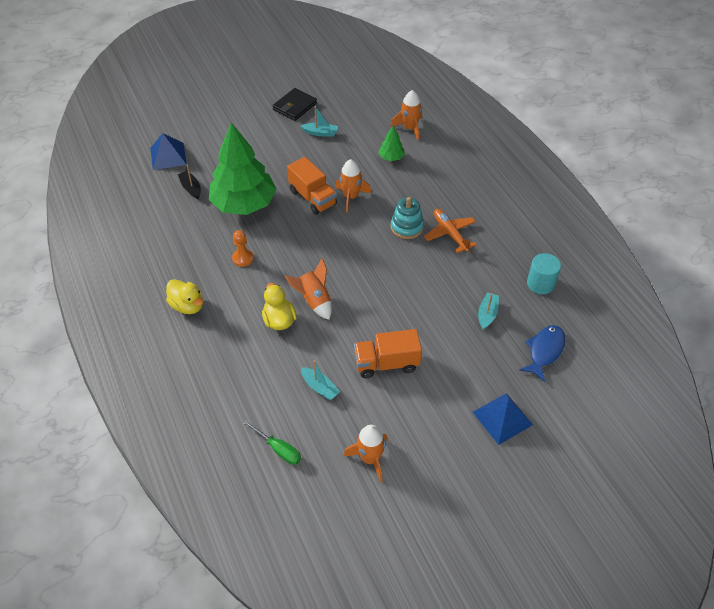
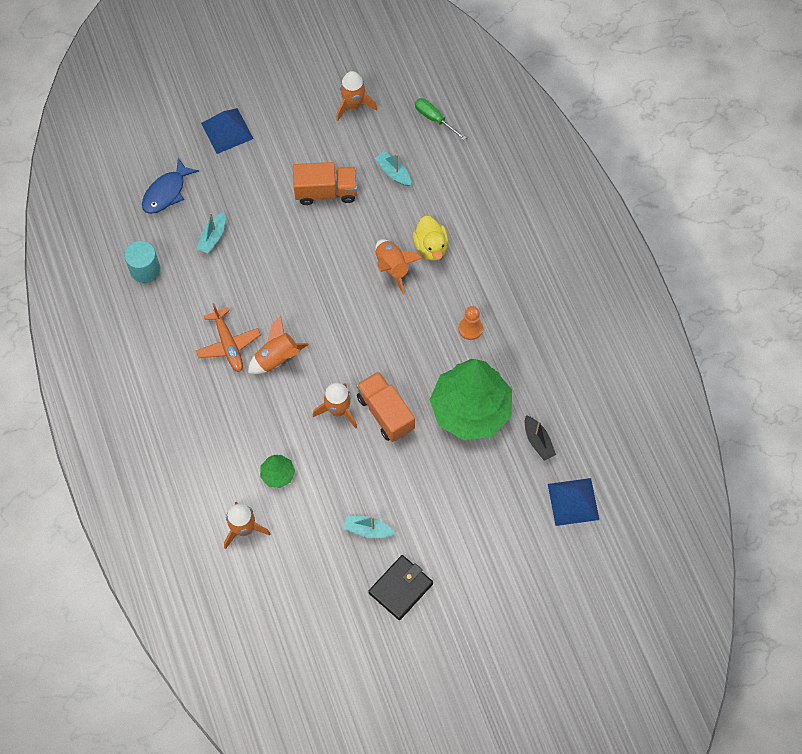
camera: 175 degrees left, 15 degrees up
yellow duck [166,279,203,314] -> none
turquoise stacking toy [391,197,424,239] -> orange rocket [248,316,309,374]

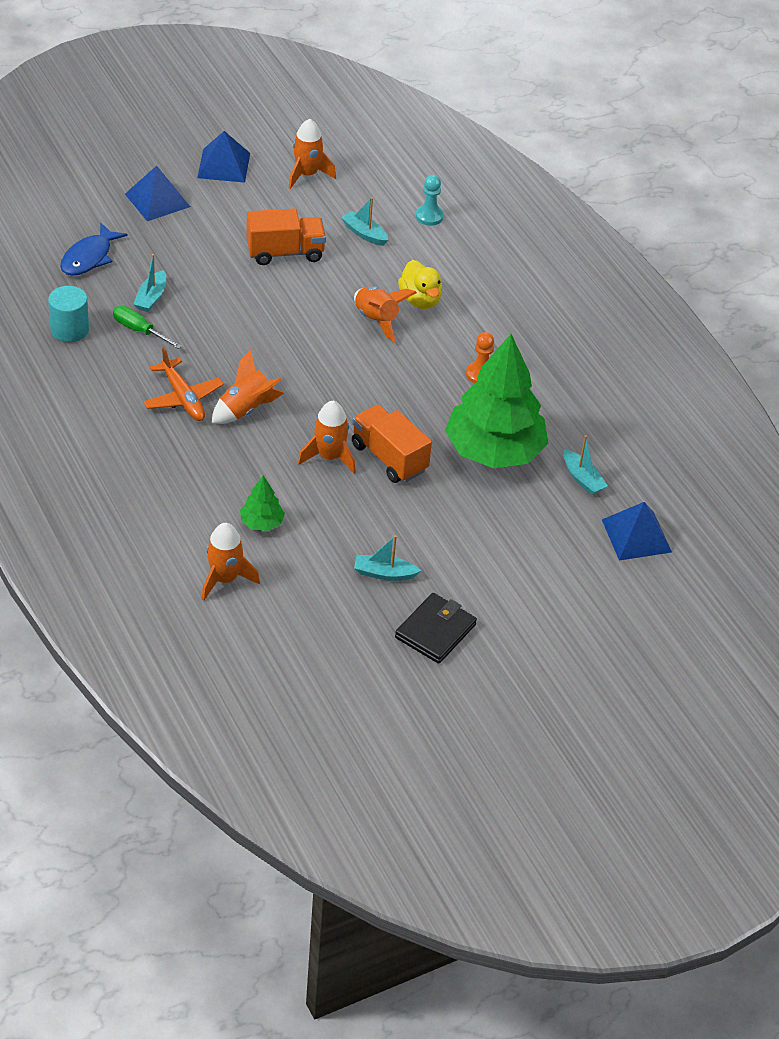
camera: 10 degrees left, 20 degrees down
green screwdriver [415,98,467,140] -> green screwdriver moved to [113,306,182,349]
black boat [525,415,556,461] -> turquoise boat [563,435,608,495]
none -> blue pyramid [197,131,250,183]
none -> turquoise pawn [416,175,444,226]

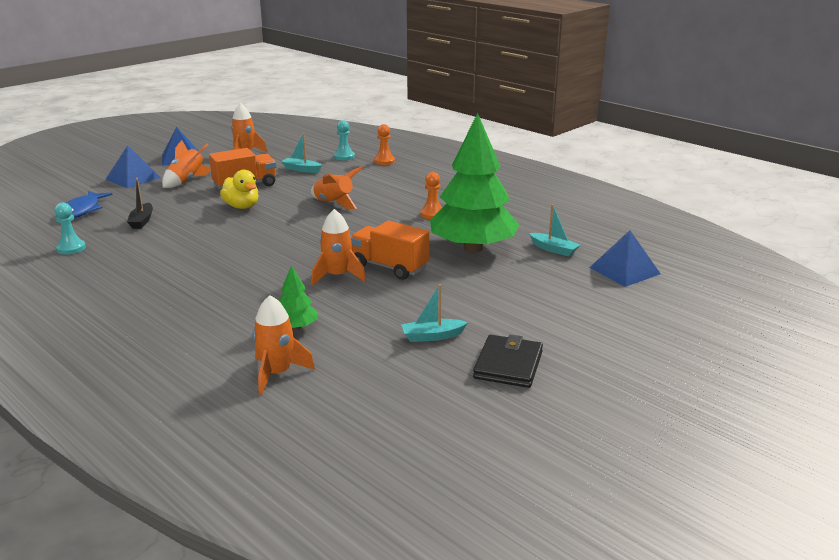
camera: 15 degrees left, 20 degrees down
turquoise cylinder [48,286,89,342] -> turquoise pawn [54,203,86,254]
green screwdriver [113,306,182,349] -> none
turquoise boat [134,254,166,312] -> black boat [127,178,153,229]
orange plane [143,347,224,421] -> none
orange rocket [212,349,284,424] -> orange rocket moved to [162,140,211,188]
yellow duck [398,260,442,309] -> yellow duck moved to [220,170,259,209]
none -> orange pawn [374,124,395,165]

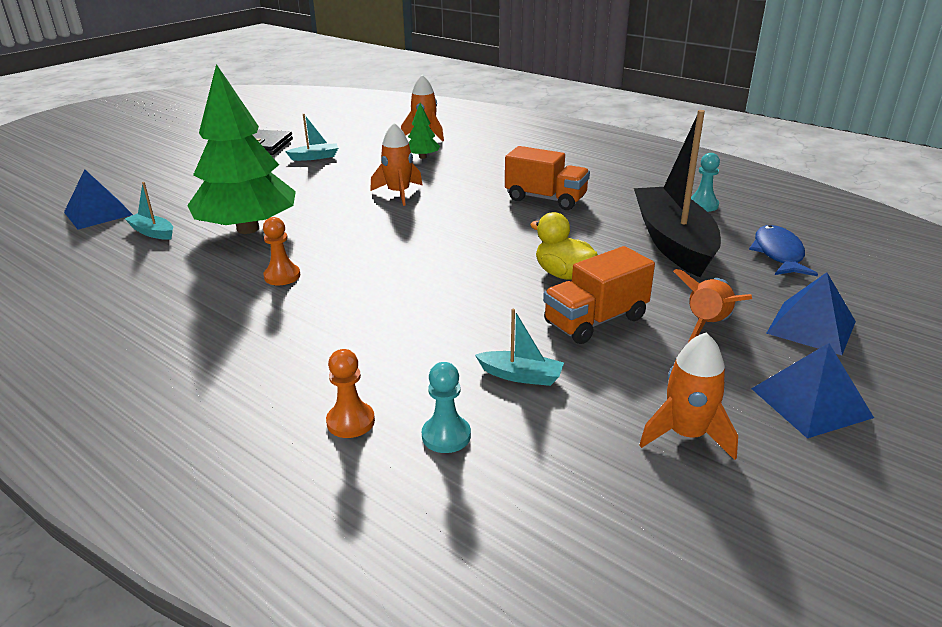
camera: 175 degrees right, 5 degrees up
black boat [127,178,153,229] -> black boat [634,110,721,277], size x2.39
orange rocket [311,166,363,209] -> none
orange truck [351,221,429,280] -> orange truck moved to [505,146,590,210]

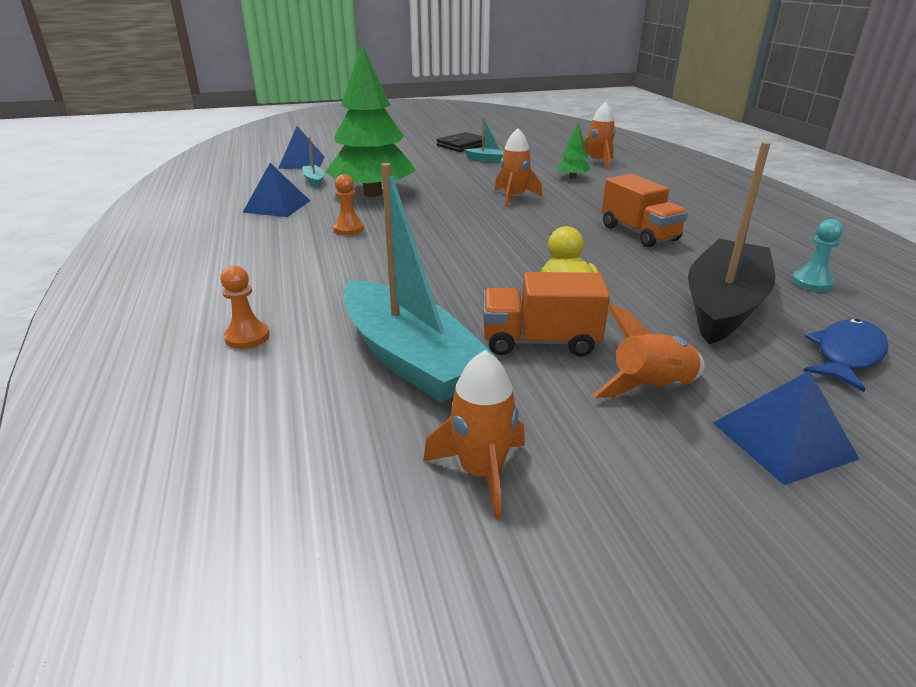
camera: 35 degrees right, 0 degrees up
turquoise pawn [422,362,471,453] -> none
turquoise boat [475,309,564,386] -> turquoise boat [343,163,498,403], size x2.39
blue pyramid [751,343,874,438] -> blue pyramid moved to [242,163,310,217]

